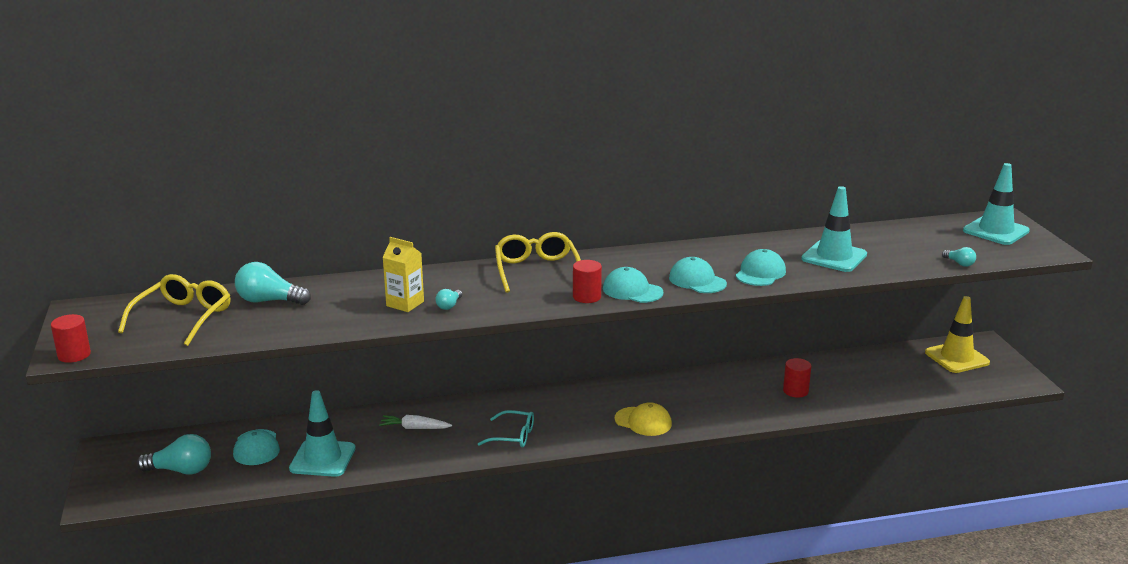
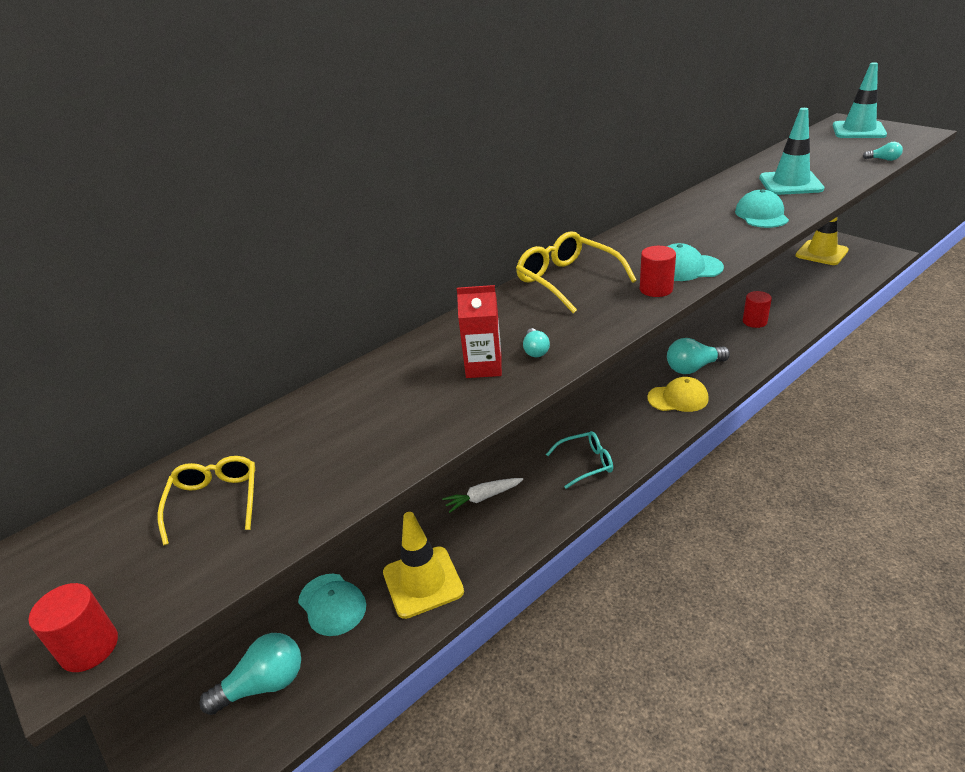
camera: 25 degrees left, 10 degrees up
yellow glasses [118,274,231,346] -> yellow glasses [157,456,255,545], size x0.66
turquoise light bulb [235,262,311,305] -> turquoise light bulb moved to [667,338,730,374]
turquoise traffic cone [289,390,356,477] -> yellow traffic cone [383,512,464,619]
yellow carton [382,237,424,312] -> red carton [457,285,502,378]
turquoise cap [669,257,727,293] -> none

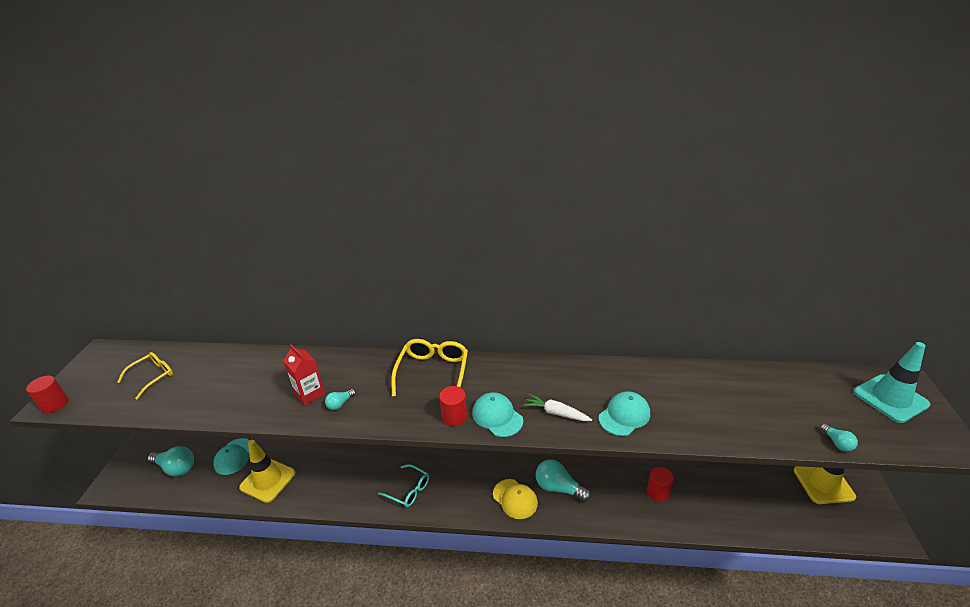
camera: 45 degrees right, 0 degrees up
white carrot [442,478,523,513] -> white carrot moved to [523,394,592,421]
turquoise traffic cone [759,108,825,195] -> none

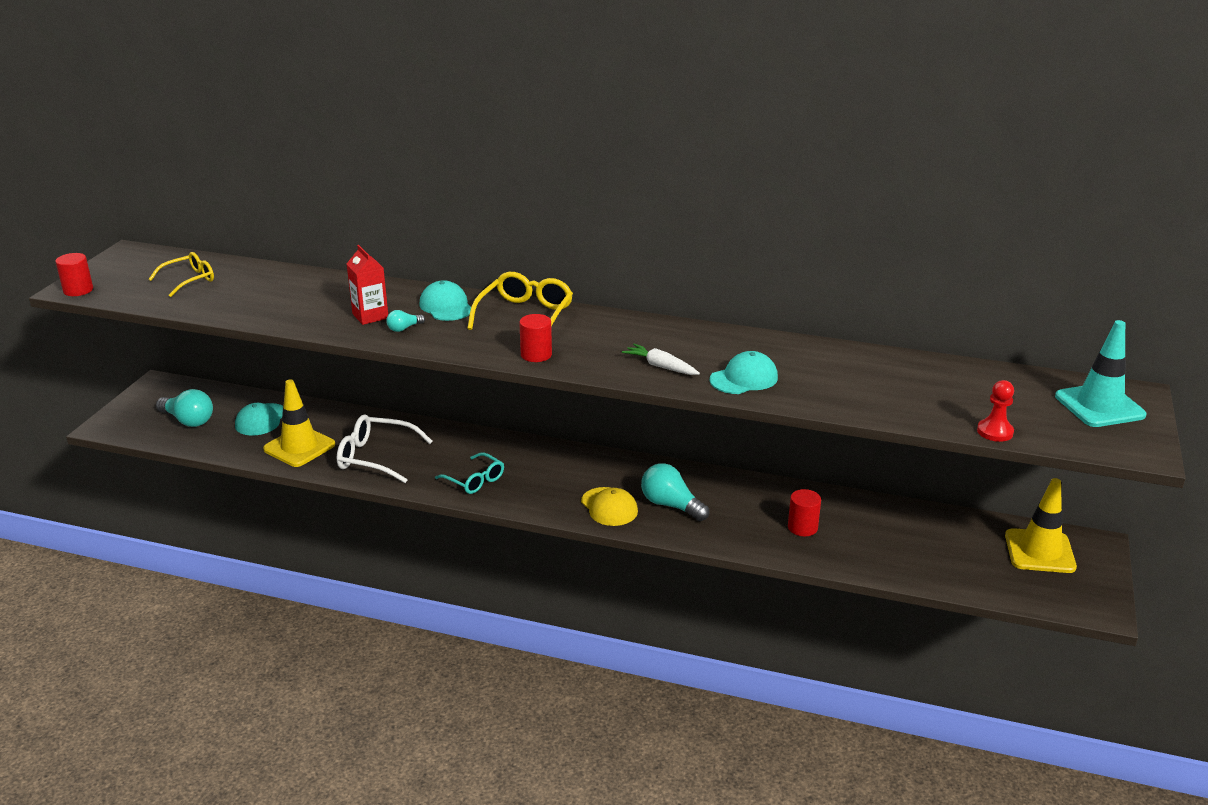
camera: 10 degrees right, 5 degrees down
turquoise cap [472,392,523,437] -> turquoise cap moved to [419,280,471,321]
turquoise light bulb [820,423,858,451] -> red pawn [977,380,1014,442]
none -> white glasses [337,414,433,483]

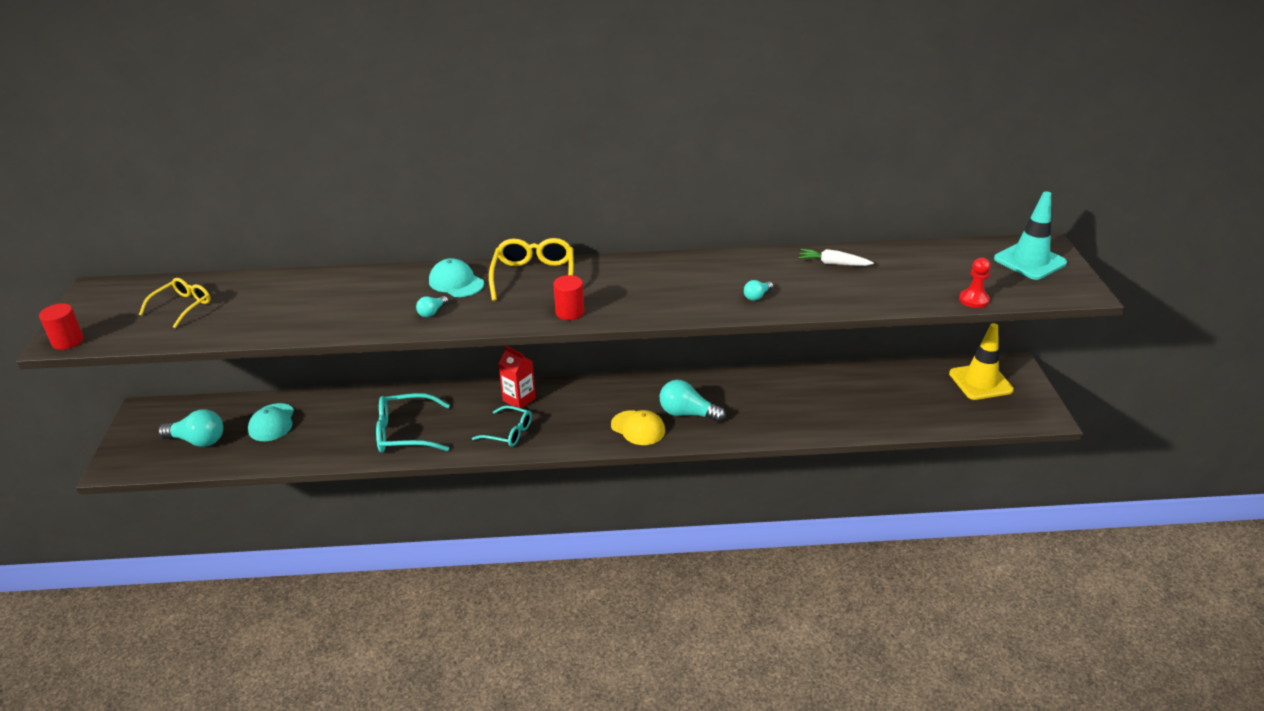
camera: 20 degrees left, 5 degrees up
yellow traffic cone [263,379,335,467] -> none
white glasses [337,414,433,483] -> turquoise glasses [376,393,450,452]
red carton [347,245,388,325] -> red carton moved to [498,346,536,409]
white carrot [622,344,700,375] -> white carrot moved to [798,249,874,266]
turquoise cap [710,351,778,394] -> turquoise light bulb [744,280,773,301]
red cylinder [788,489,821,536] -> none

